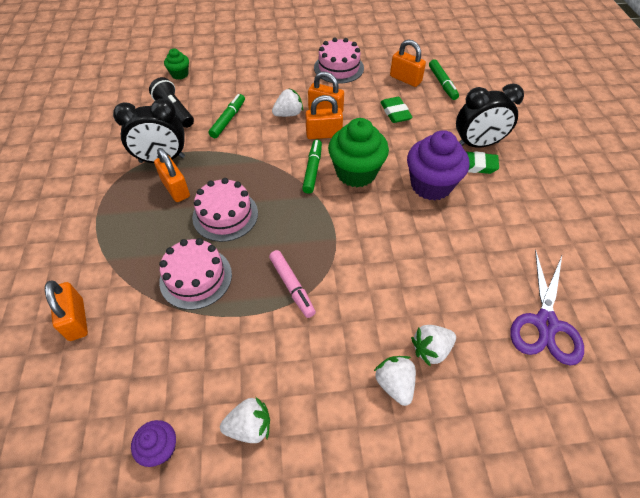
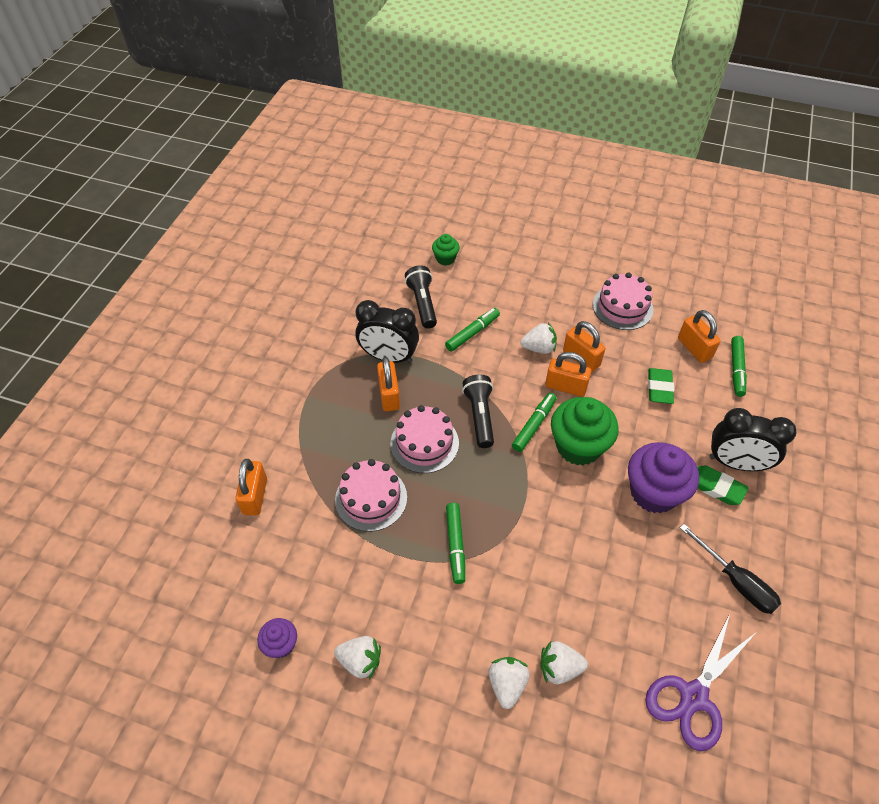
camera: 25 degrees right, 0 degrees up
pink marker [269,250,316,318] -> green marker [446,503,465,584]
none -> black flashlight [462,374,494,448]
none -> black screwdriver [680,524,781,614]

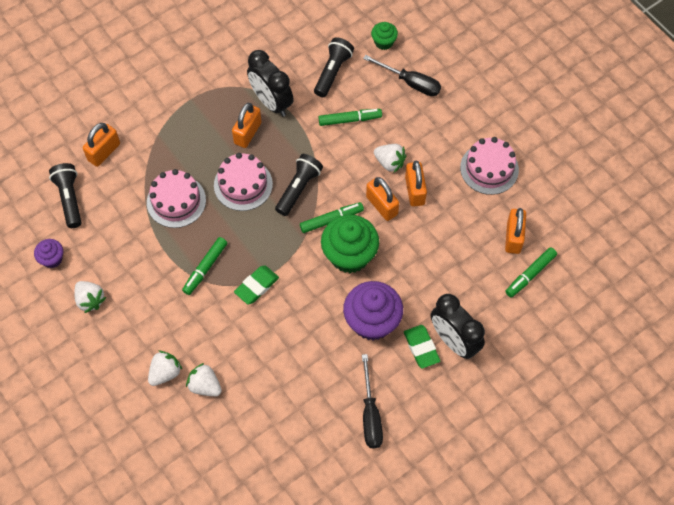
camera: 35 degrees right, 10 degrees up
purple scissors [645,614,755,751] -> none
green eraser [648,368,674,404] -> green eraser moved to [234,265,279,304]
none -> black flashlight [49,163,82,228]
none -> black screwdriver [363,55,441,96]

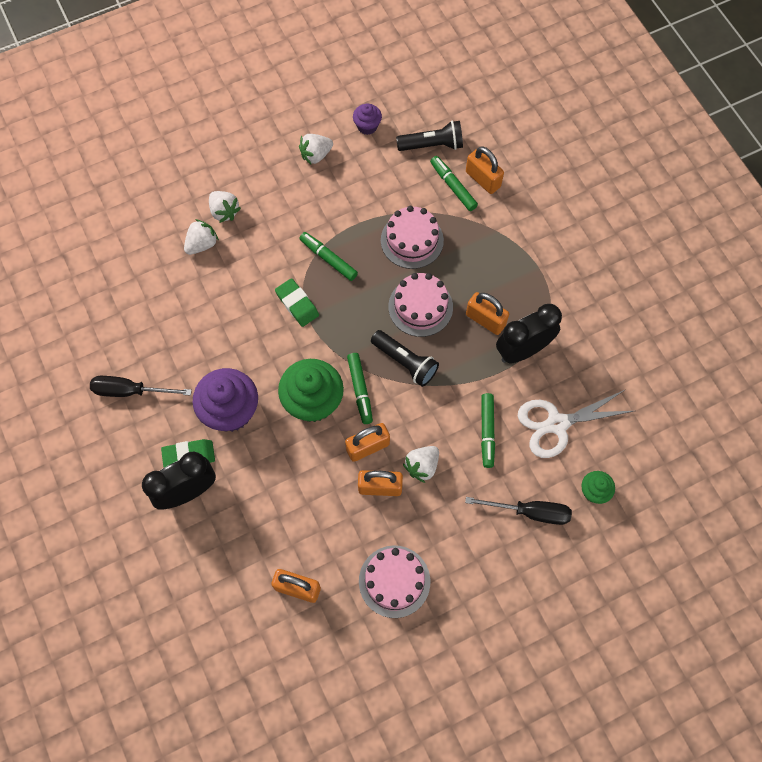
camera: 100 degrees right, 5 degrees up
black flashlight [314,37,354,97] -> white scissors [518,389,634,458]
black screwdriver [363,55,441,96] -> black screwdriver turned 120 degrees counterclockwise [465,497,572,525]
green marker [505,247,557,297] -> green marker moved to [430,156,478,211]

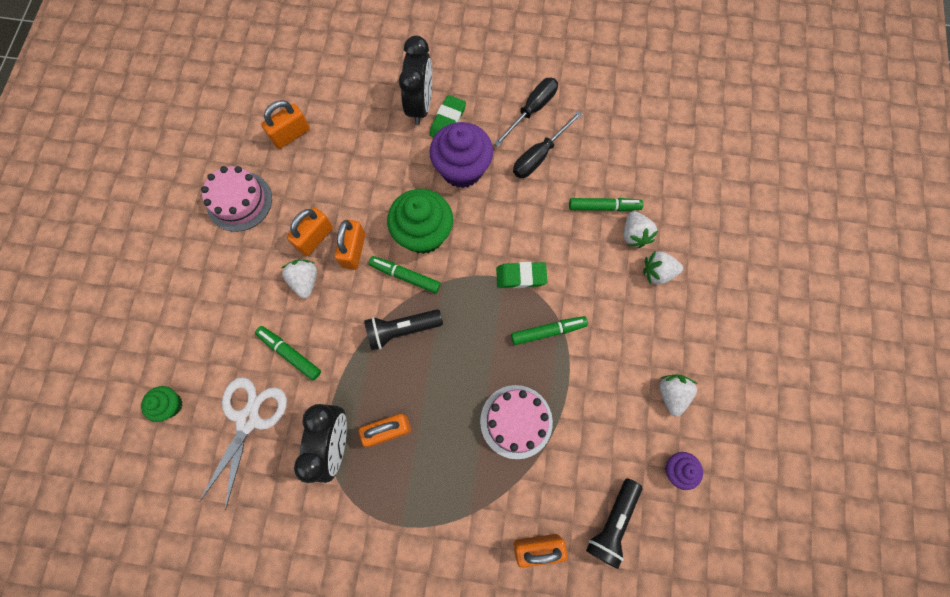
camera: 125 degrees right, 5 degrees up
pink cake [388,273,453,337] -> none
green marker [430,156,478,211] -> green marker moved to [569,198,643,211]
black screwdriver [465,497,572,525] -> black screwdriver moved to [513,111,583,178]

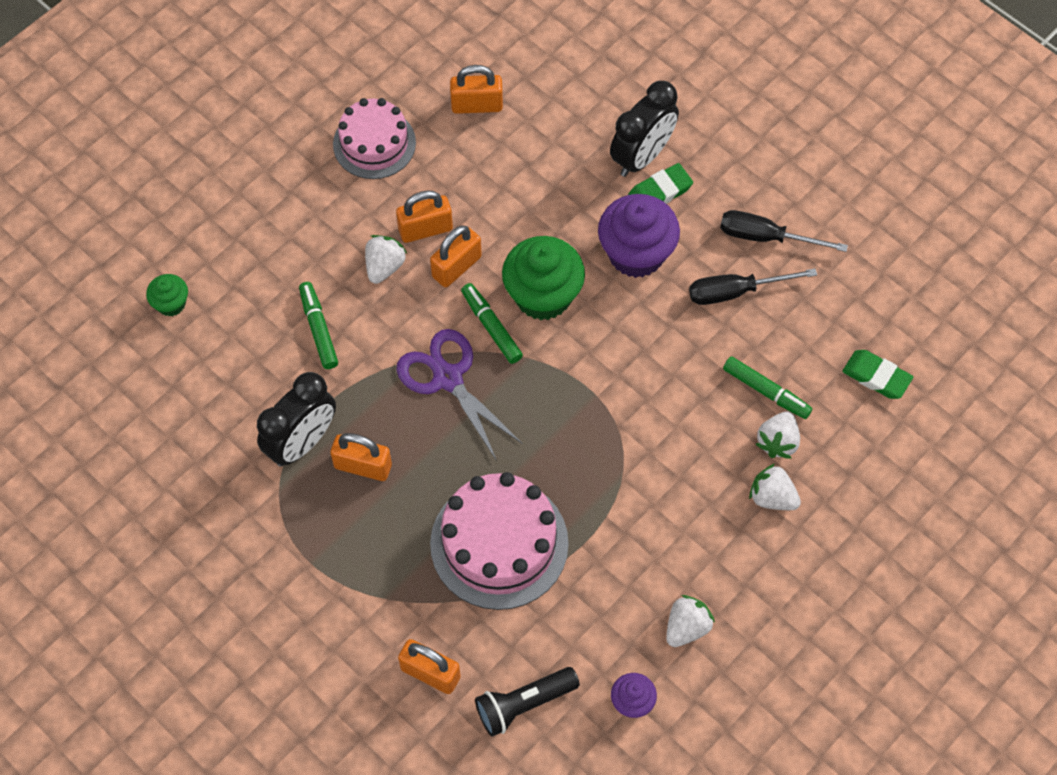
camera: 35 degrees right, 10 degrees down
white scissors [199,377,287,510] -> none
black flashlight [364,309,443,350] -> purple scissors [397,329,523,461]
pink cake [480,385,553,459] -> pink cake [430,472,569,610], size x1.50
black screwdriver [494,78,558,147] -> black screwdriver turned 150 degrees counterclockwise [720,210,848,252]
green eraser [496,262,548,288] -> green eraser moved to [842,350,913,399]
green marker [511,316,588,345] -> none

